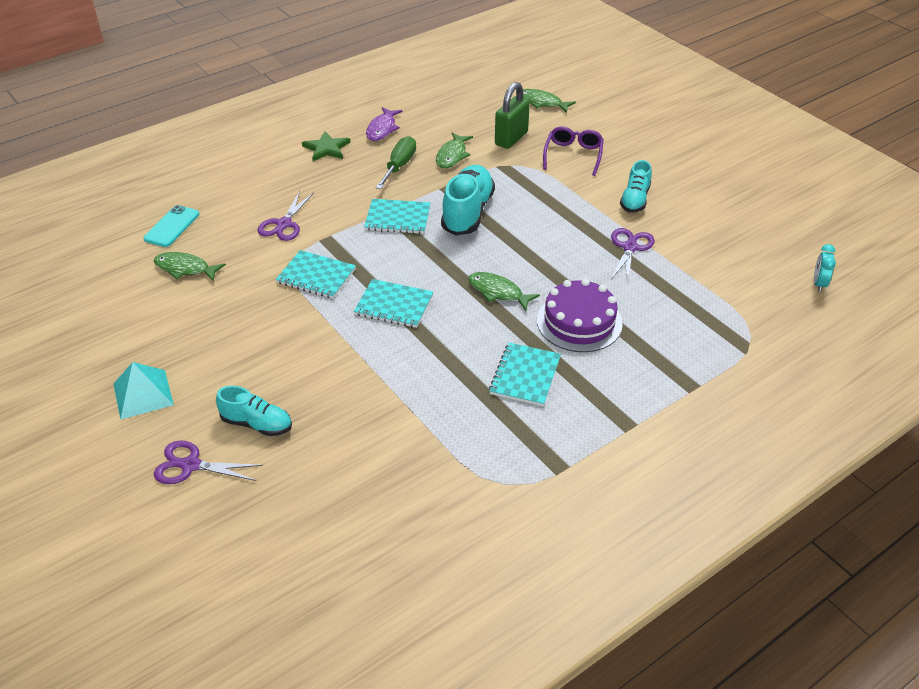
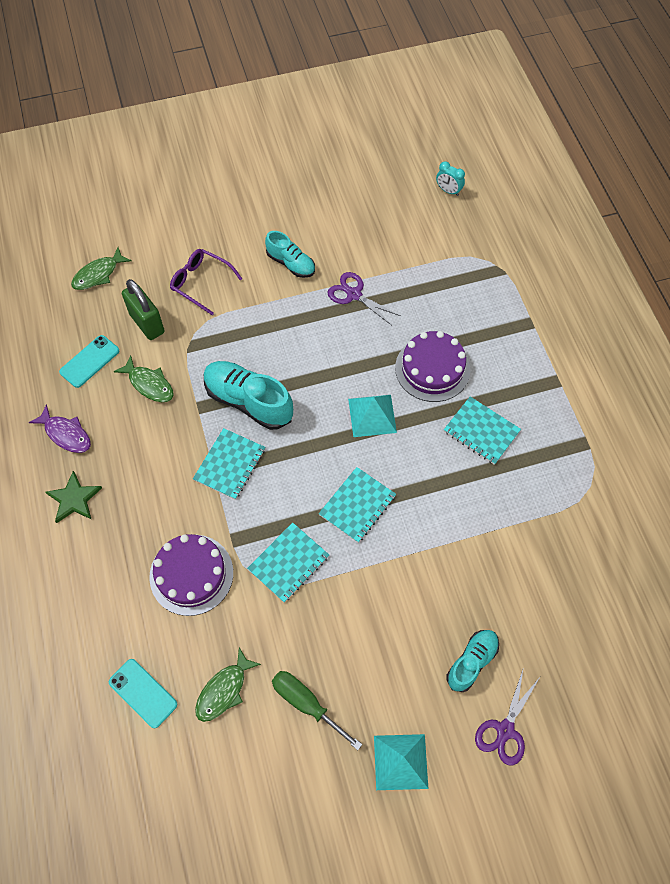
camera: 70 degrees left, 20 degrees up
purple scissors [257,191,314,241] -> purple cake [149,534,233,616]
green screwdriver [375,136,416,189] -> green screwdriver moved to [272,671,362,750]
green fish [468,272,540,311] -> turquoise pyramid [348,395,397,437]
none -> turquoise phone [59,335,119,388]

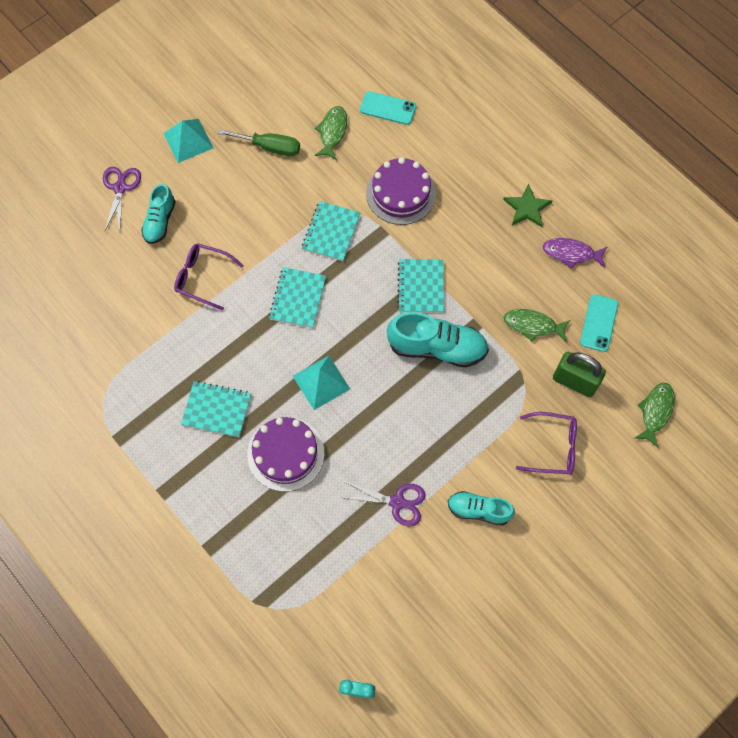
camera: 155 degrees right, 5 degrees up
none -> purple glasses [174,243,244,310]

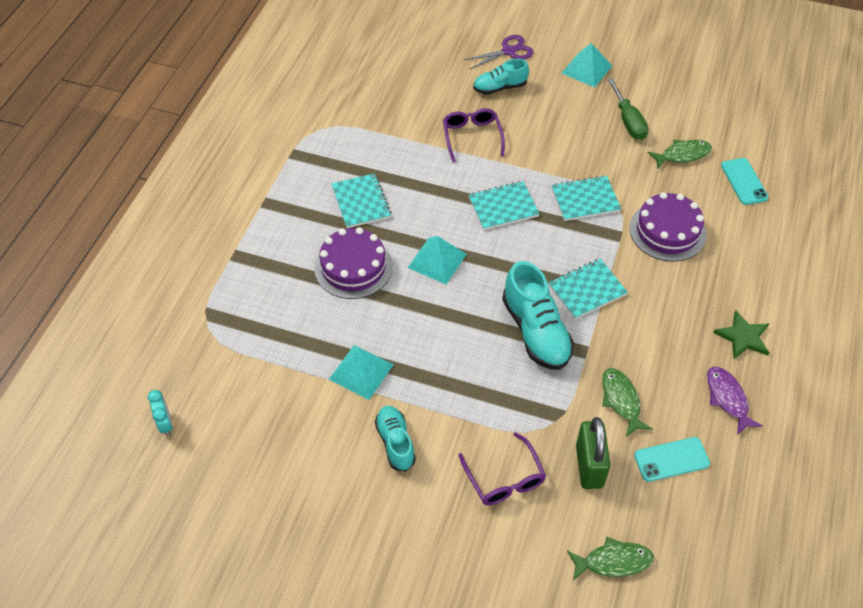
camera: 60 degrees right, 15 degrees down
purple scissors [341,482,426,526] -> turquoise pyramid [329,345,394,400]

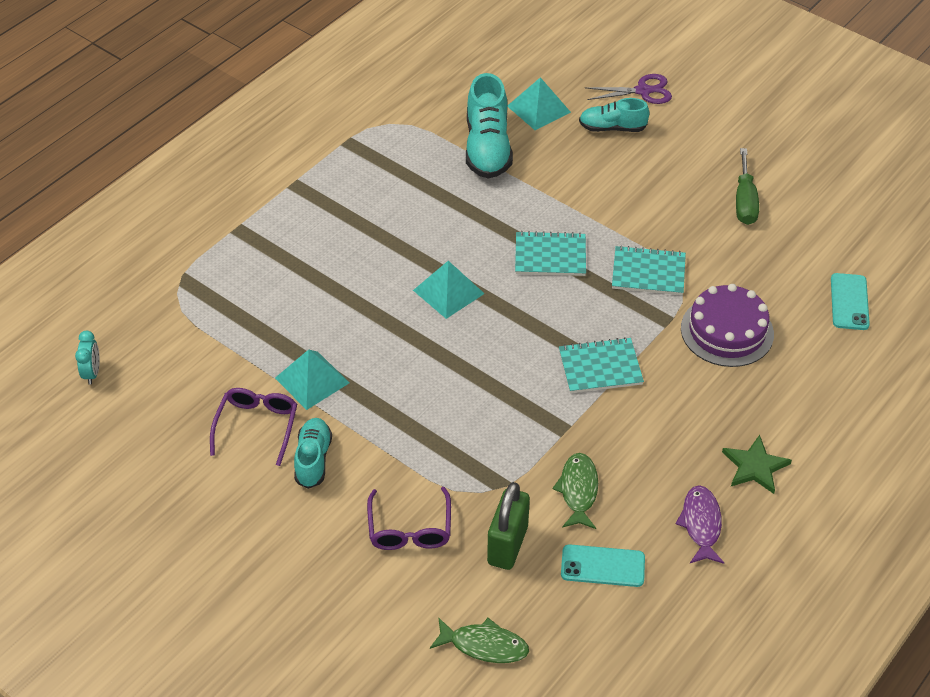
camera: 20 degrees right, 5 degrees down
purple cake [314,227,393,299] -> none
turquoise notebook [332,173,391,228] -> none
purple glasses [443,108,505,163] -> purple glasses moved to [210,388,297,466]
turquoise shoe [502,261,574,370] -> turquoise shoe moved to [466,73,513,179]
turquoise pyramid [562,43,612,88] -> turquoise pyramid moved to [507,77,571,130]
green fish [648,140,712,169] -> none

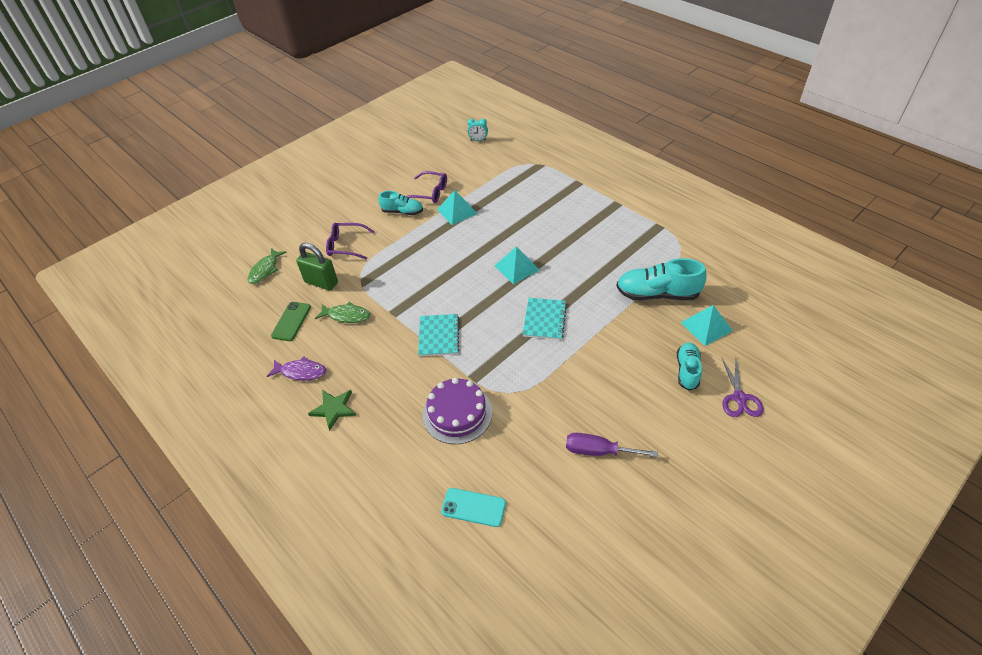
camera: 100 degrees right, 0 degrees up
turquoise phone [561,544,645,587] -> green phone [271,302,311,341]
turquoise notebook [612,245,686,295] -> none
green screwdriver [736,148,759,225] -> purple screwdriver [566,433,658,457]

